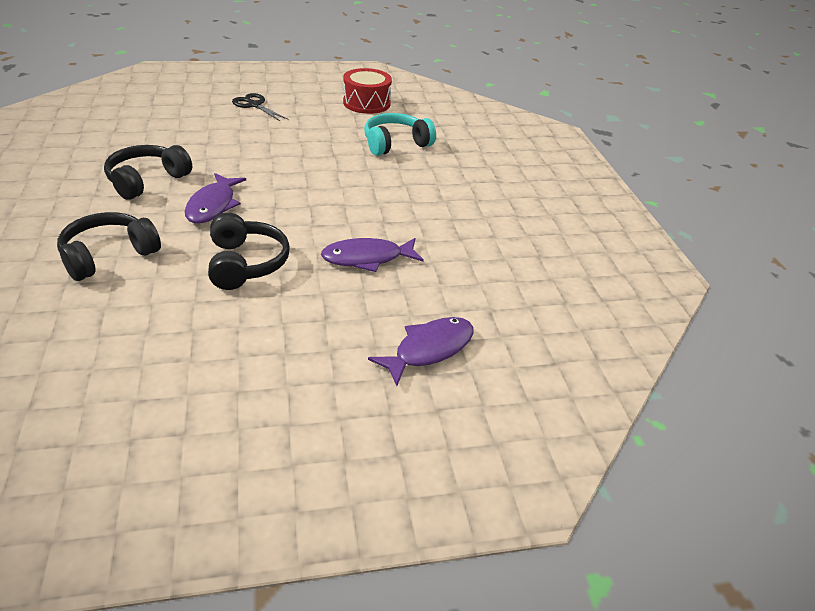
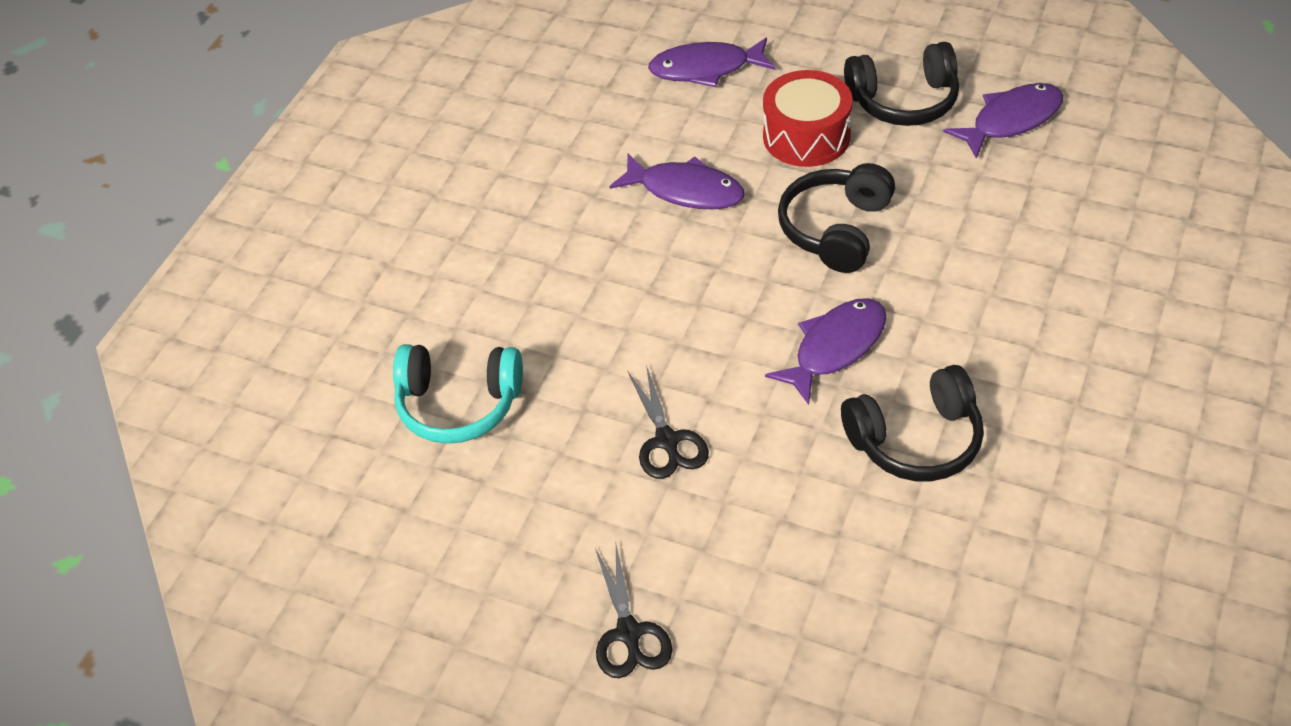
camera: 140 degrees left, 10 degrees up
black headphones [57,212,161,281] -> black headphones moved to [844,42,959,126]
red drum [343,68,392,114] -> red drum moved to [763,70,853,167]
none -> black scissors [628,365,709,479]
none -> purple fish [943,83,1063,159]

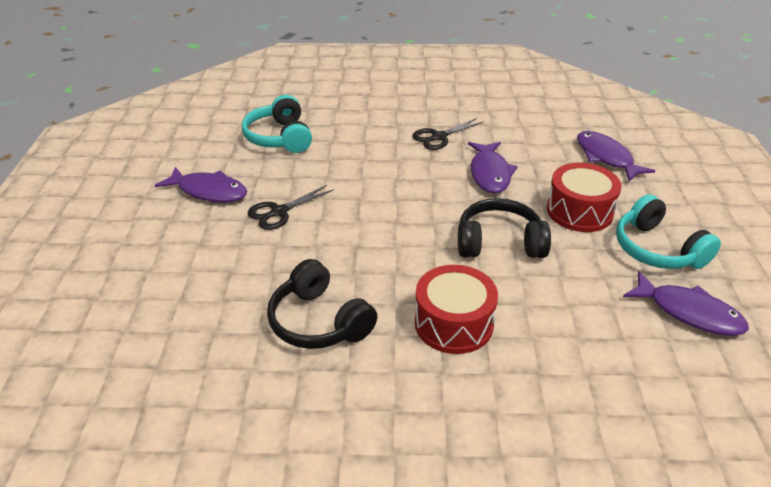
camera: 65 degrees right, 10 degrees down
black scissors [595,545,673,678] -> black scissors moved to [412,118,483,150]
purple fish [765,298,886,405] -> purple fish moved to [155,167,247,202]
black headphones [844,42,959,126] -> turquoise headphones [616,194,721,269]
none -> red drum [415,265,498,354]

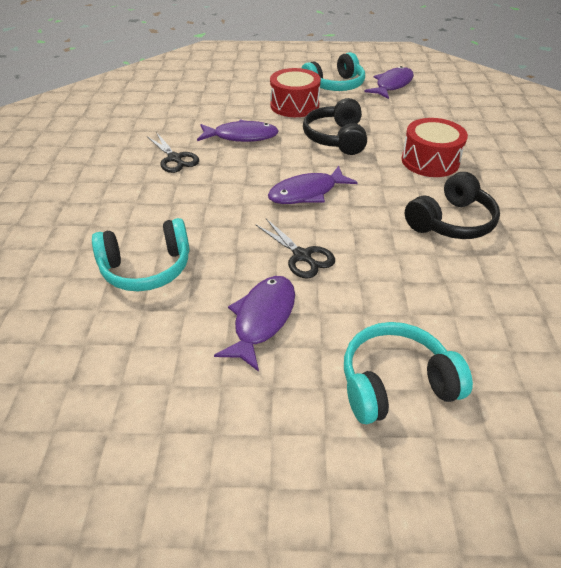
camera: 90 degrees left, 5 degrees up
purple fish [577,131,655,182] -> purple fish moved to [268,166,358,204]
none -> turquoise headphones [344,322,473,424]

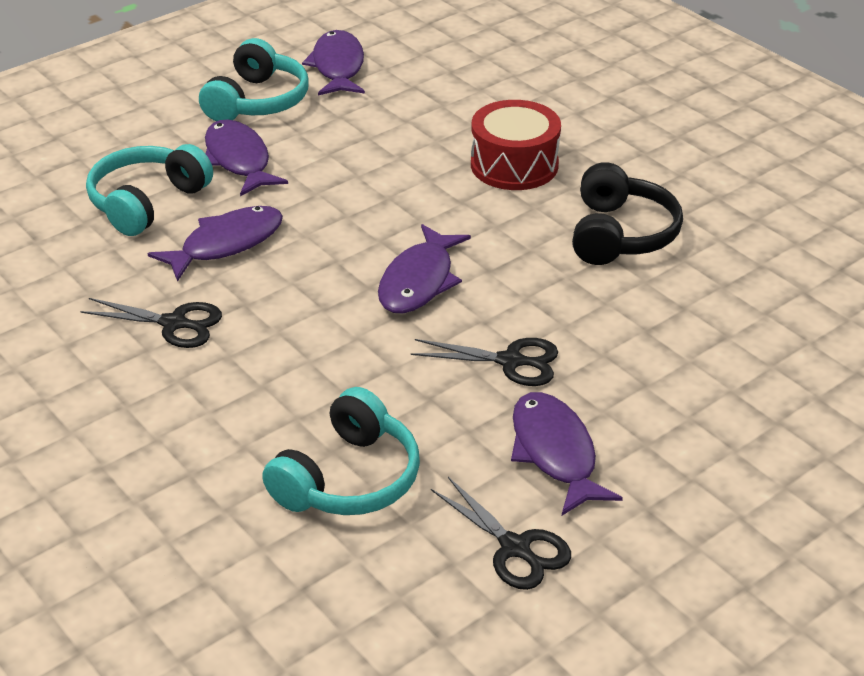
camera: 40 degrees left, 5 degrees down
red drum [270,68,321,117] -> purple fish [205,119,288,196]
black headphones [303,98,367,155] -> none
turquoise headphones [344,322,473,424] -> turquoise headphones moved to [86,144,213,236]
none -> black scissors [431,477,571,590]

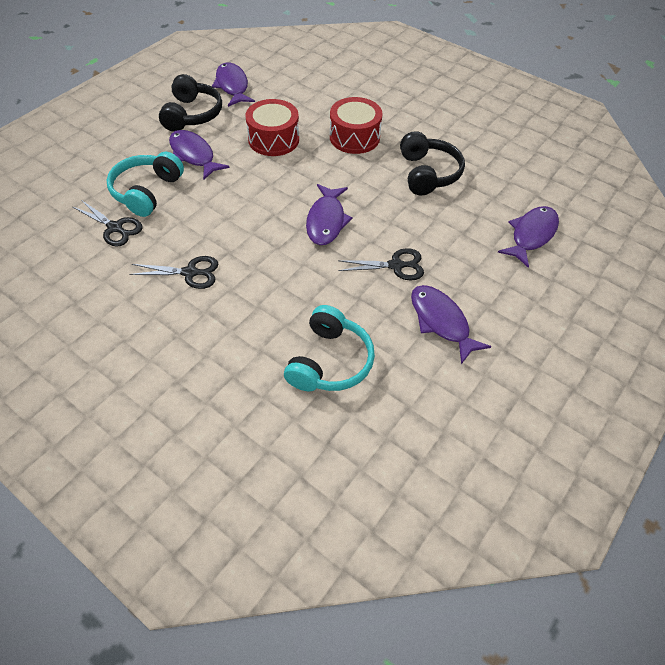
camera: 15 degrees left, 15 degrees up
purple fish [147,206,283,282] -> purple fish moved to [498,206,559,268]
turquoise headphones [199,38,309,121] -> black headphones [159,74,222,132]
black scissors [431,477,571,590] -> black scissors moved to [73,200,142,247]
none -> red drum [245,99,299,156]

